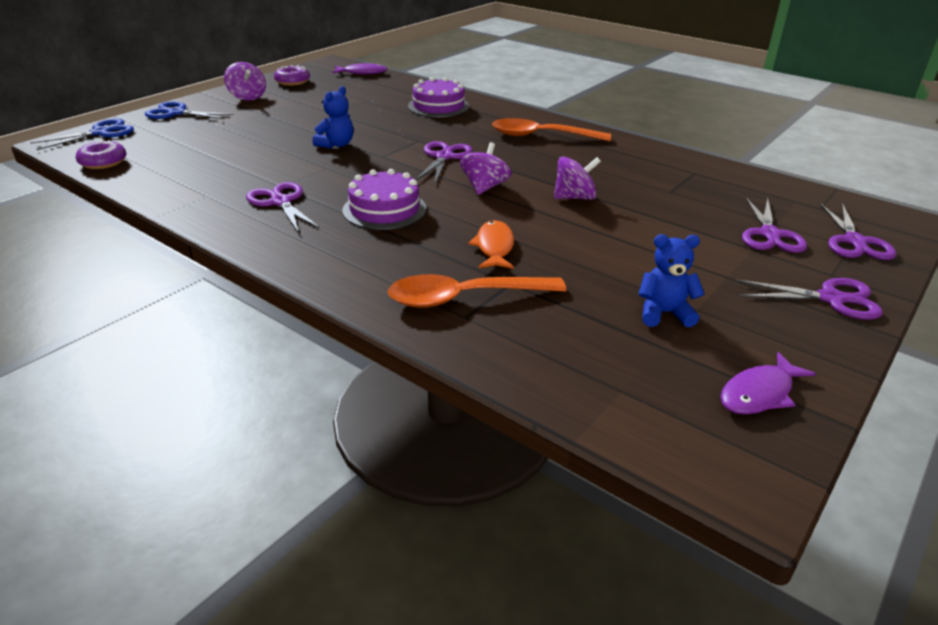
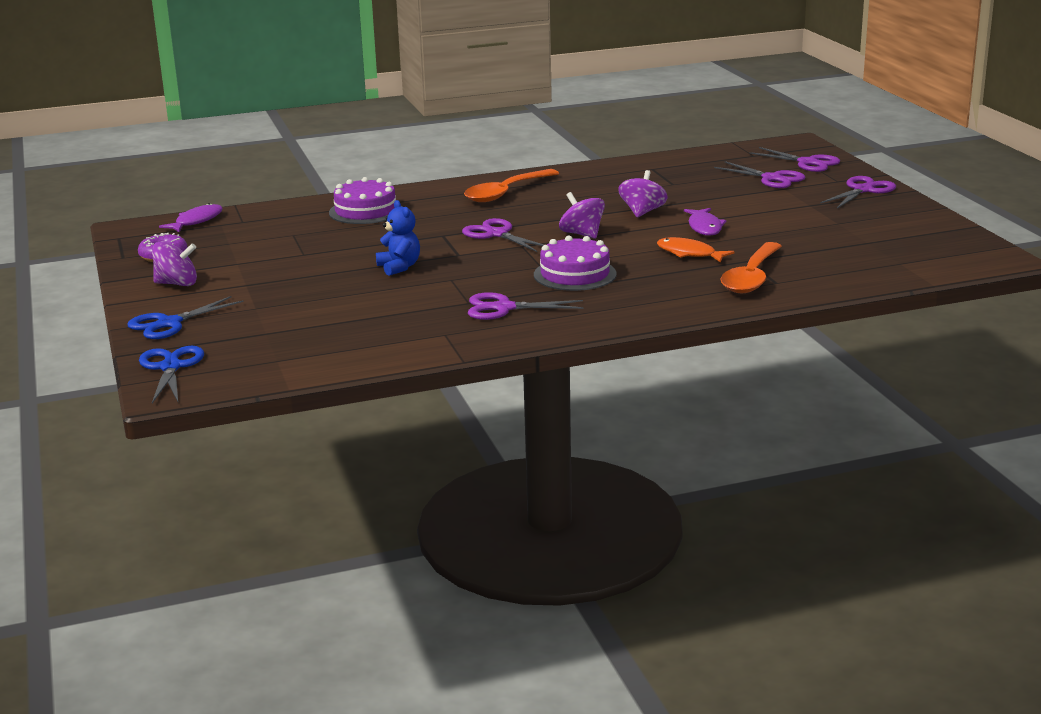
camera: 55 degrees left, 10 degrees down
purple donut [75,140,126,169] -> none
blue teddy bear [638,234,705,327] -> none
purple fish [720,352,816,414] -> purple fish moved to [684,208,727,236]

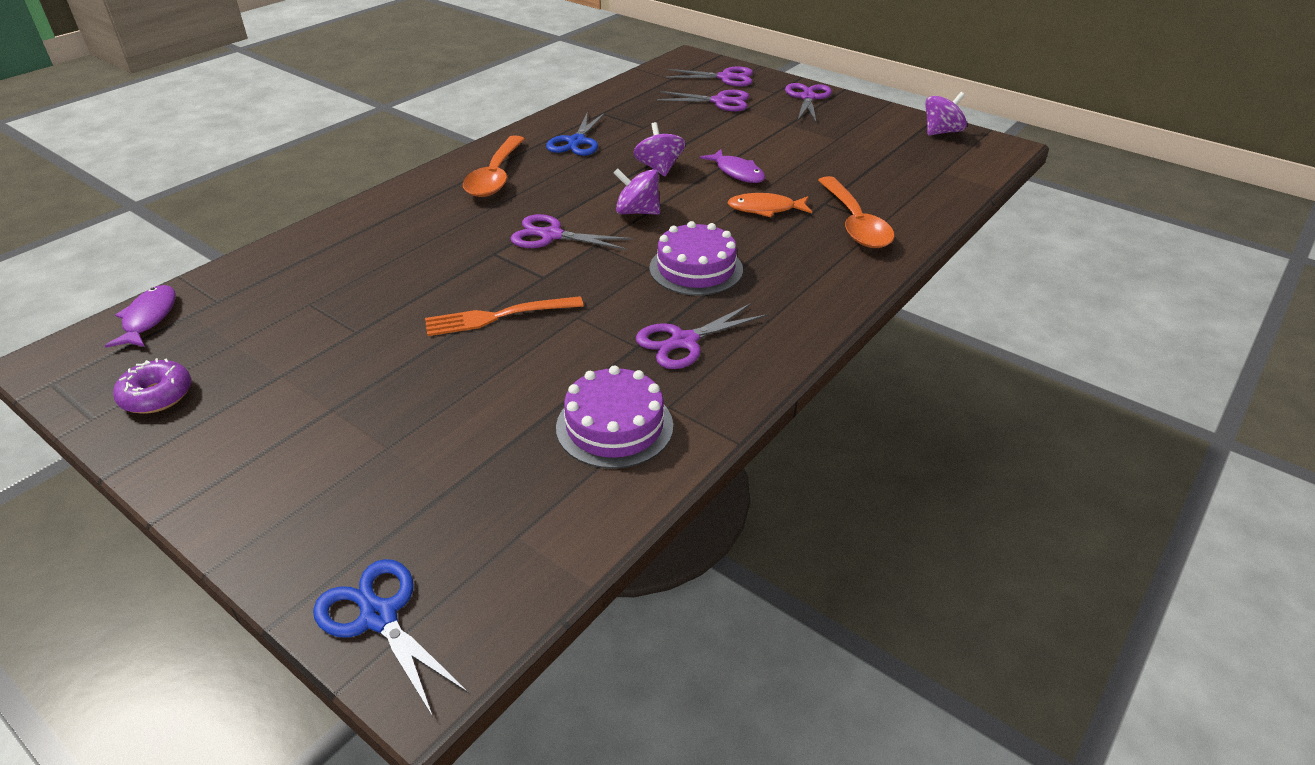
camera: 35 degrees left, 15 degrees up
blue scissors [127,296,243,339] -> blue scissors moved to [546,113,605,156]
purple spinning top [152,241,197,286] -> purple spinning top moved to [925,92,967,136]
purple cake [329,177,402,224] -> purple cake moved to [556,365,673,469]
blue teddy bear [376,200,420,276] -> orange fork [425,296,584,336]

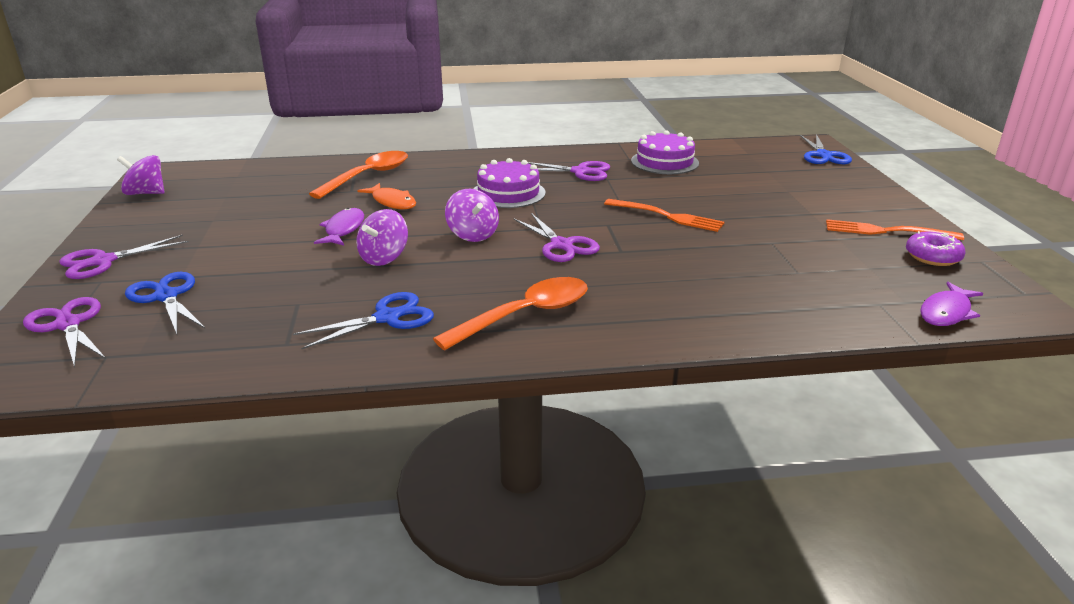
camera: 135 degrees left, 10 degrees down
purple scissors [657,90,749,111] -> blue scissors [125,272,205,334]
none -> orange fork [826,219,964,240]

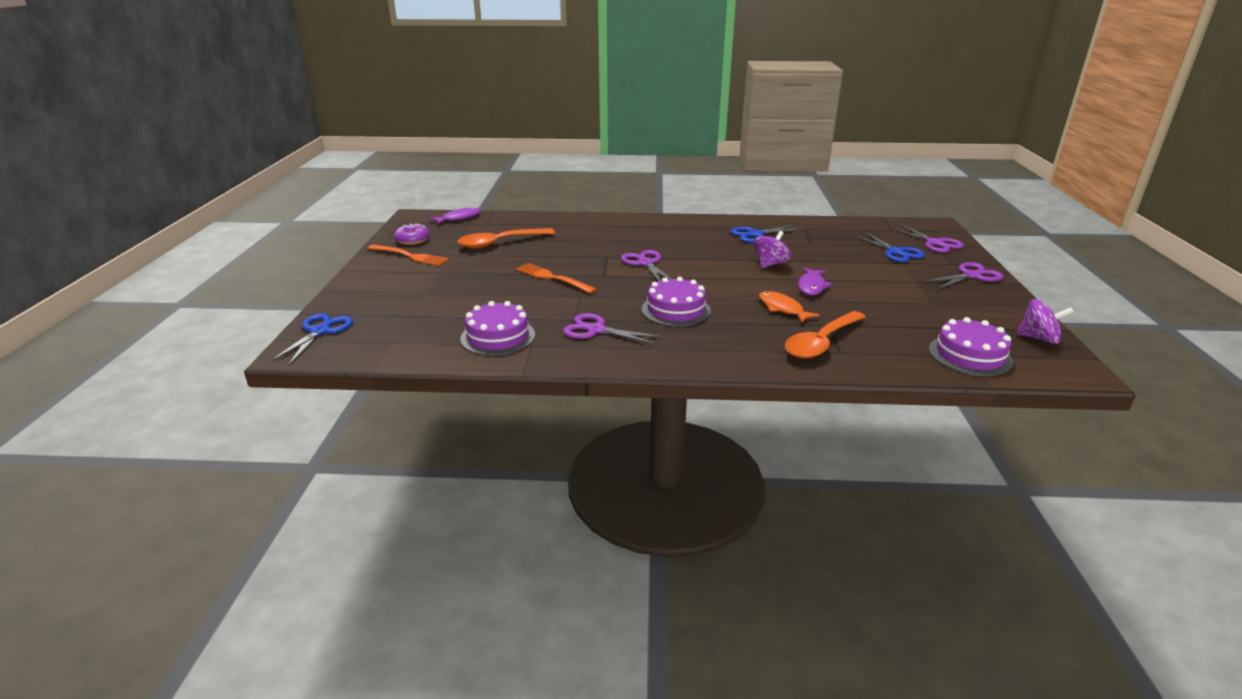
camera: 170 degrees left, 0 degrees up
orange spoon [433,277,588,350] -> orange spoon moved to [458,228,555,248]
purple spinning top [445,189,499,242] -> none
none -> purple cake [929,317,1013,376]

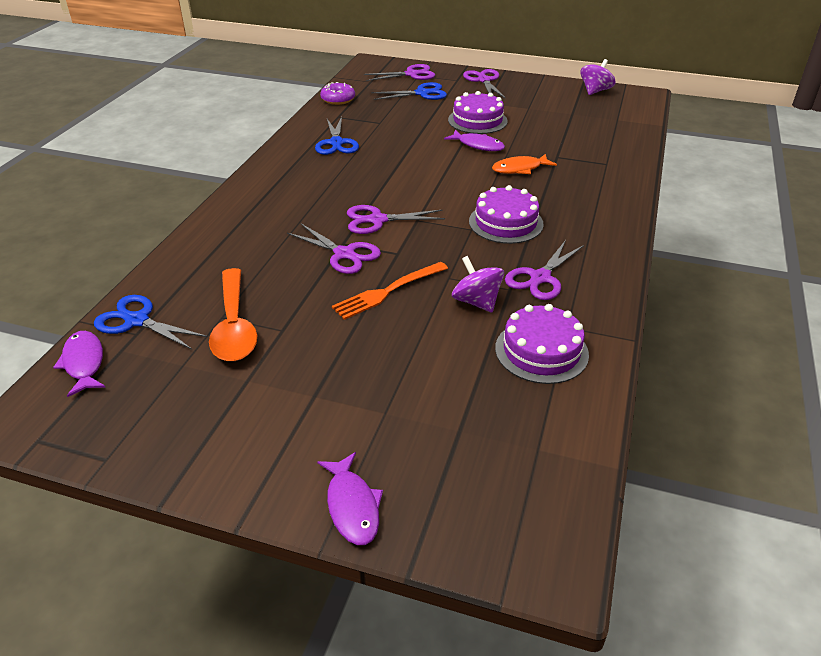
camera: 75 degrees left, 10 degrees up
blue scissors [270,313,353,365] -> blue scissors moved to [94,295,208,350]
orange fork [367,245,449,266] -> none
purple donut [394,224,430,245] -> purple donut moved to [320,82,355,105]
purple spinning top [754,231,791,268] -> purple spinning top moved to [452,256,504,313]
orange spoon [785,311,865,359] -> none
purple cake [929,317,1013,376] -> purple cake moved to [448,91,508,134]
none -> purple scissors [287,224,381,274]
none -> purple fish [317,452,383,545]

